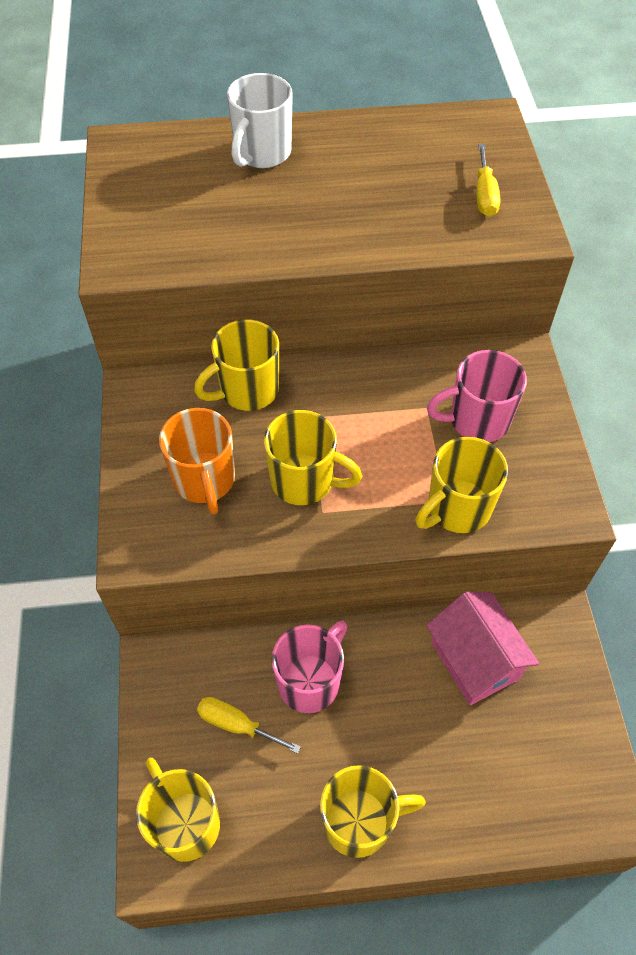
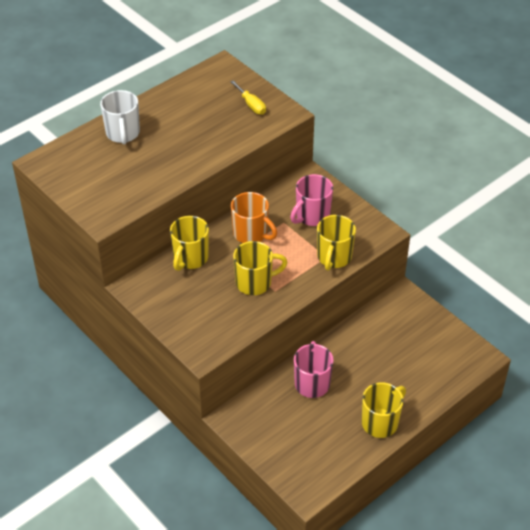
camera: 35 degrees left, 10 degrees down
yellow mug [136,758,220,862] -> none
orange mug [159,408,235,515] -> orange mug moved to [231,192,277,243]
yellow screwdriver [197,697,301,754] -> none
pink house [426,592,539,705] -> none

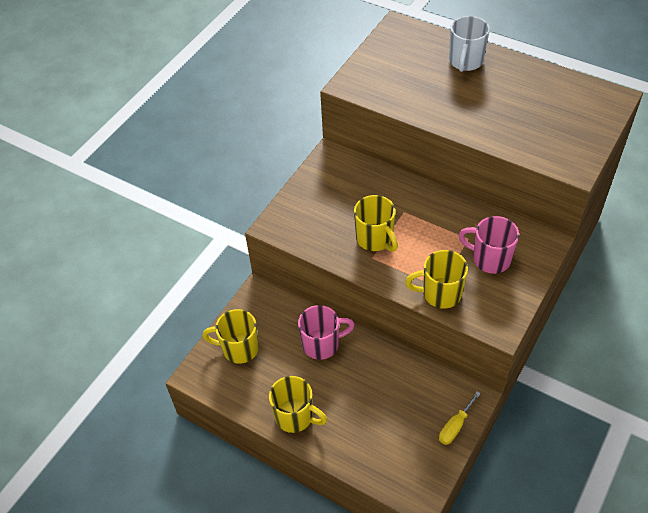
camera: 75 degrees right, 5 degrees up
white mug [100,90,140,144] -> white mug turned 45 degrees counterclockwise [449,16,490,72]
yellow mug [170,216,209,271] -> yellow mug moved to [202,309,259,364]
yellow screwdriver [230,80,266,115] -> yellow screwdriver moved to [439,391,481,445]
orange mug [231,192,277,243] -> none

